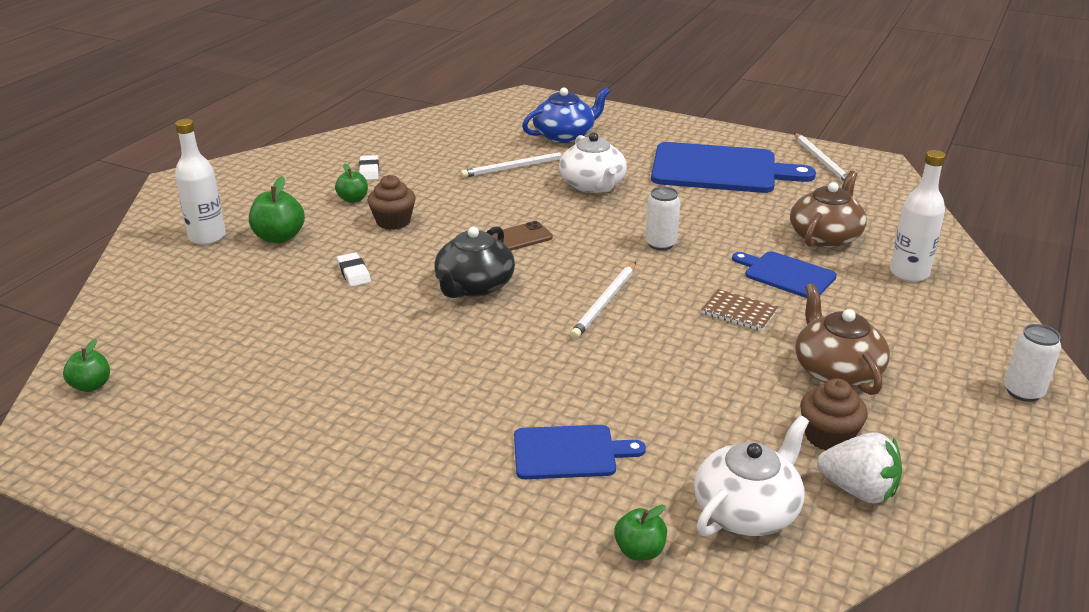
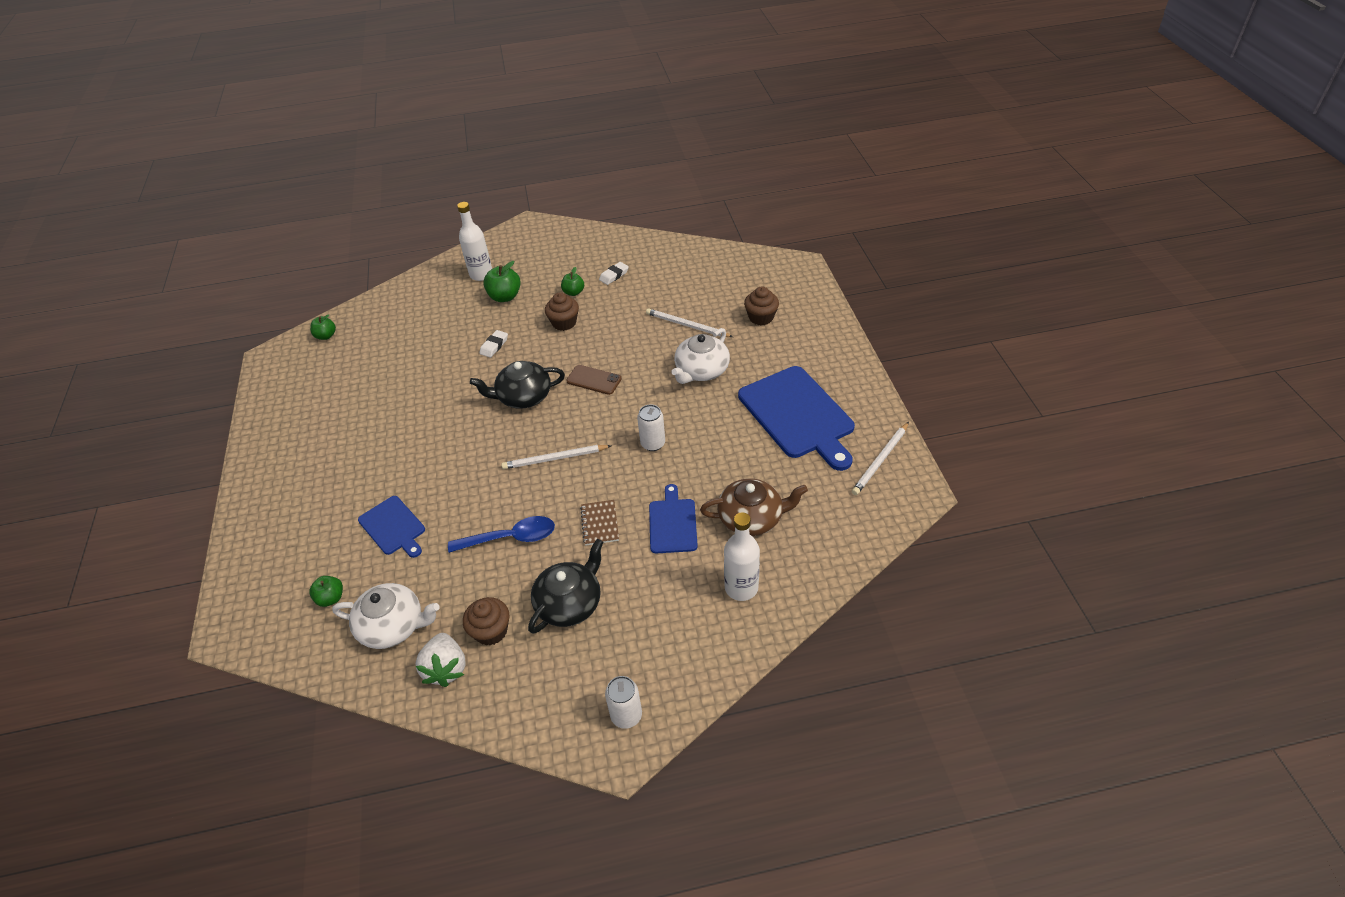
camera: 55 degrees right, 15 degrees up
blue teapot [522,87,610,143] -> brown cupcake [744,286,779,325]
brown teapot [796,283,890,395] -> black teapot [528,539,603,634]
none -> blue spoon [448,516,555,553]

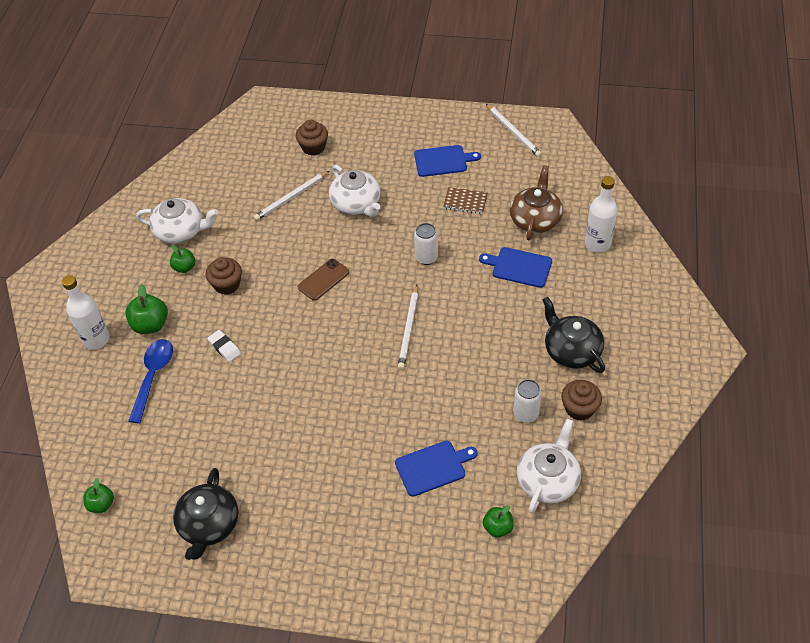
camera: 70 degrees left, 5 degrees up
white strawberry [415,633,466,687] -> none
blue spoon [448,516,555,553] -> blue spoon moved to [128,339,173,423]
black teapot [470,361,565,409] -> black teapot moved to [173,468,239,560]
brown notebook [580,500,619,546] -> brown notebook moved to [443,187,488,214]
white eraser [599,262,629,285] -> white teapot [136,198,218,244]
white can [605,676,642,729] -> white can moved to [513,379,542,423]
blue cutting board [738,366,855,471] -> blue cutting board [414,145,481,177], size x0.54

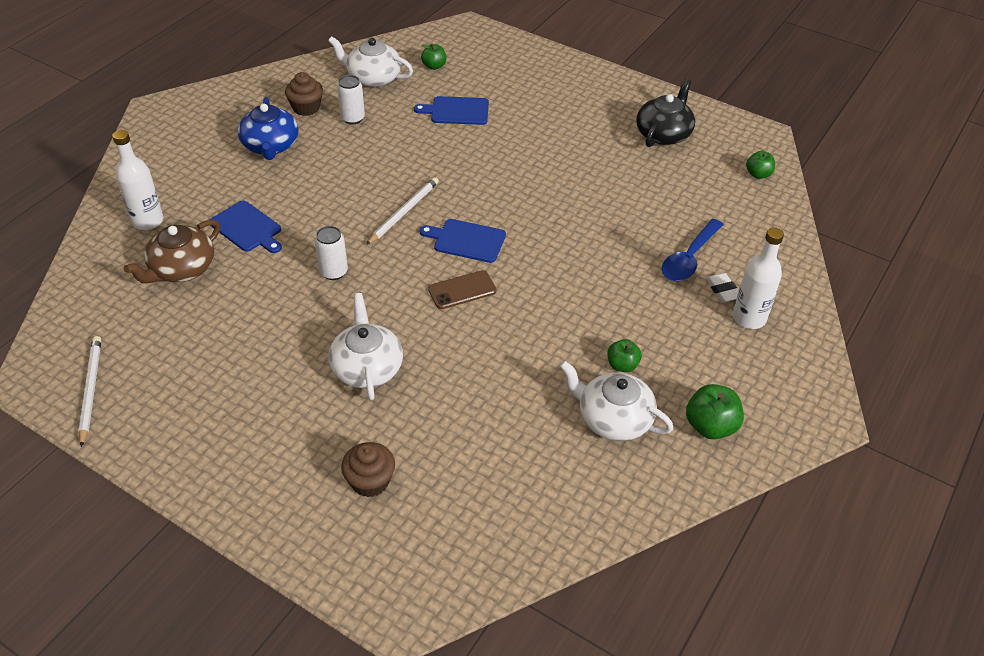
camera: 160 degrees left, 5 degrees down
green apple [125,284,168,334] -> green apple moved to [686,384,744,439]
brown cupcake [206,257,242,295] -> none
white eraser [207,330,241,362] -> white eraser moved to [706,273,739,302]
white pencil [254,171,329,221] -> none
blue cutting board [414,145,481,177] -> blue cutting board moved to [419,219,506,263]
brown notebook [443,187,488,214] -> none
white teapot [517,419,581,514] -> white teapot turned 60 degrees clockwise [328,36,413,87]
black teapot [542,297,605,373] -> blue teapot [238,97,298,160]

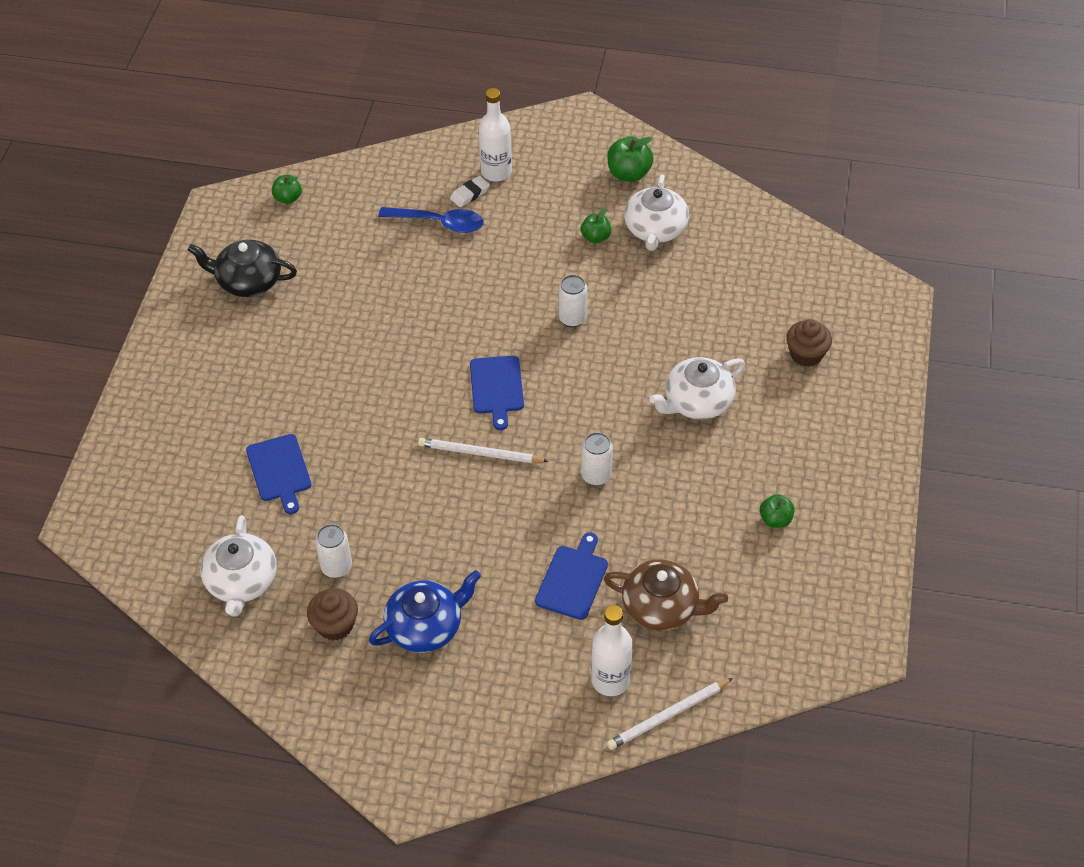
camera: 110 degrees left, 5 degrees up
white pencil [78,336,101,447] -> white pencil moved to [607,678,733,750]
green apple [421,44,446,70] -> green apple moved to [760,494,795,528]
brown phone [428,270,496,309] -> none
none -> white can [558,275,588,327]

